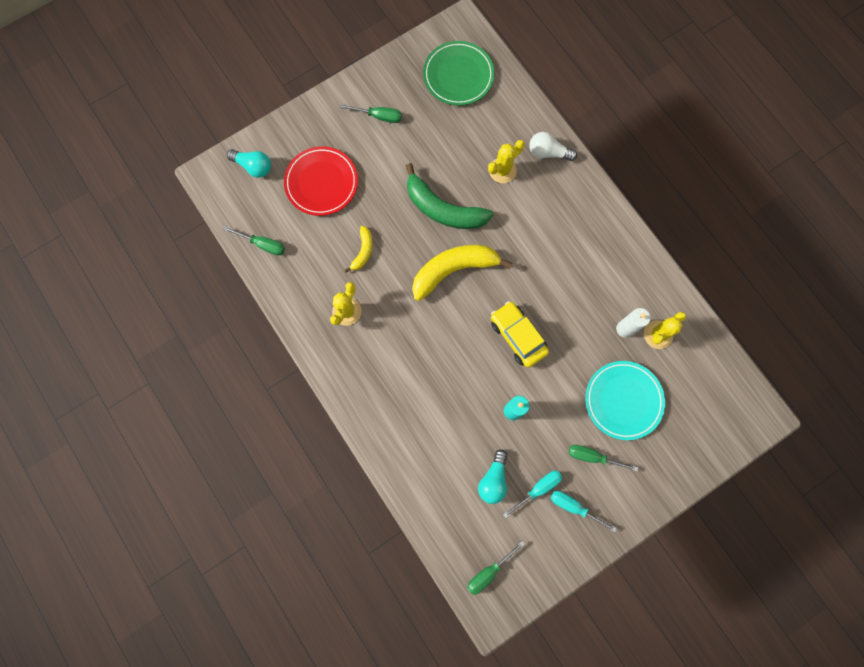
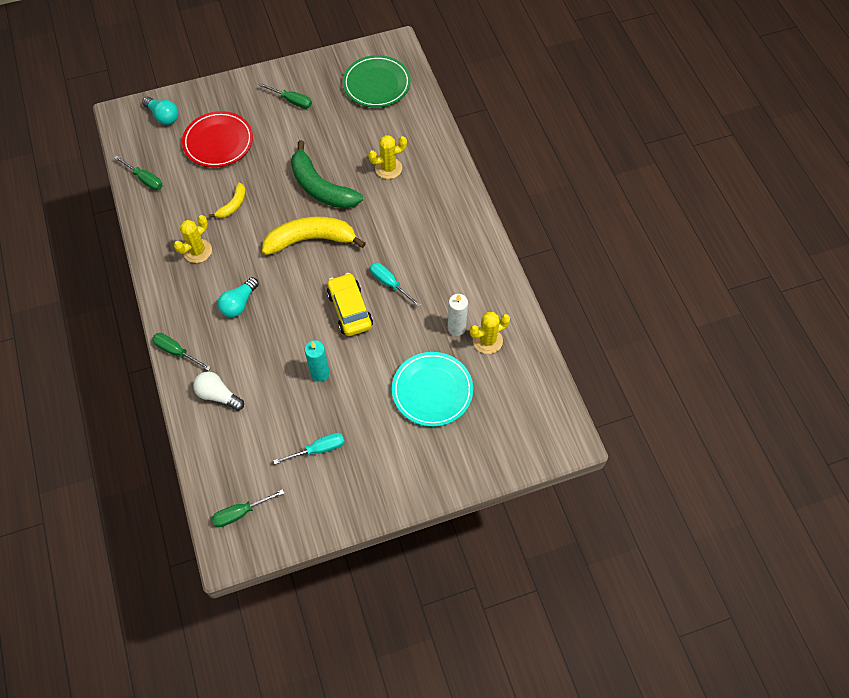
camera: 15 degrees right, 15 degrees down
turquoise light bulb [478,449,507,504] -> turquoise light bulb moved to [218,277,259,317]
white light bulb [530,132,577,161] -> white light bulb moved to [193,372,244,411]
turquoise screwdriver [551,491,617,532] -> turquoise screwdriver moved to [370,263,421,307]
green screwdriver [569,445,638,471] -> green screwdriver moved to [152,333,211,371]

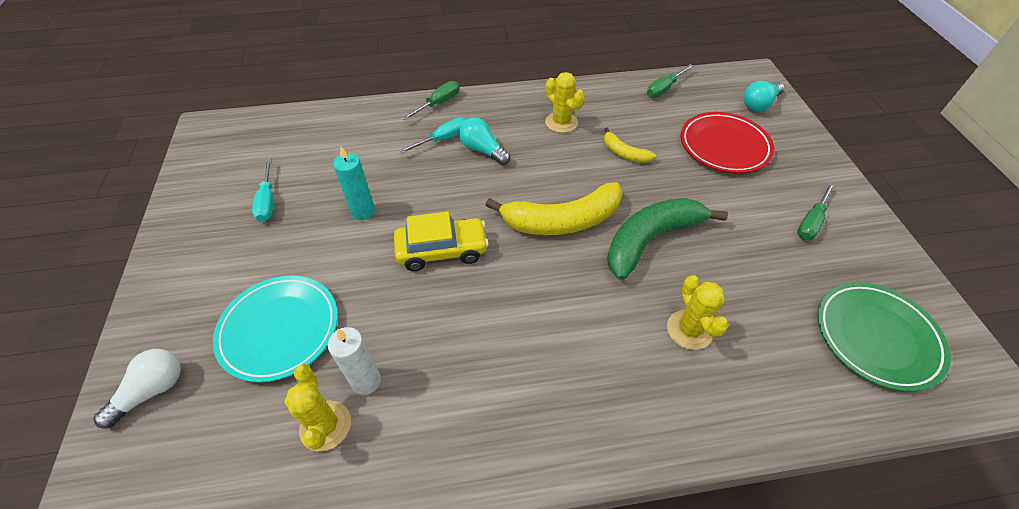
camera: 100 degrees right, 10 degrees down
white light bulb [193,372,244,411] -> white light bulb moved to [93,349,181,429]
green screwdriver [212,489,284,527] -> none
yellow banana [262,216,366,255] -> yellow banana turned 75 degrees clockwise [485,182,622,235]
turquoise screwdriver [370,263,421,307] -> turquoise screwdriver moved to [399,117,467,154]

